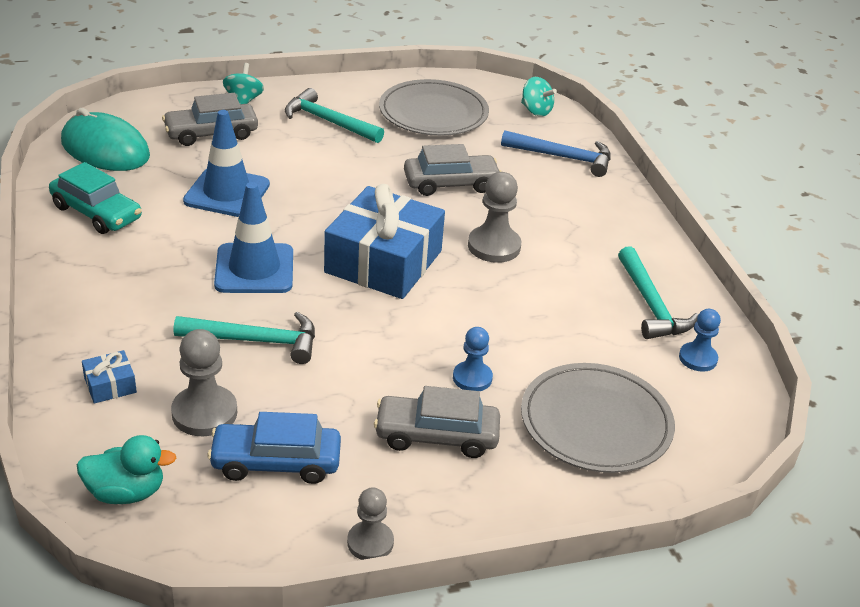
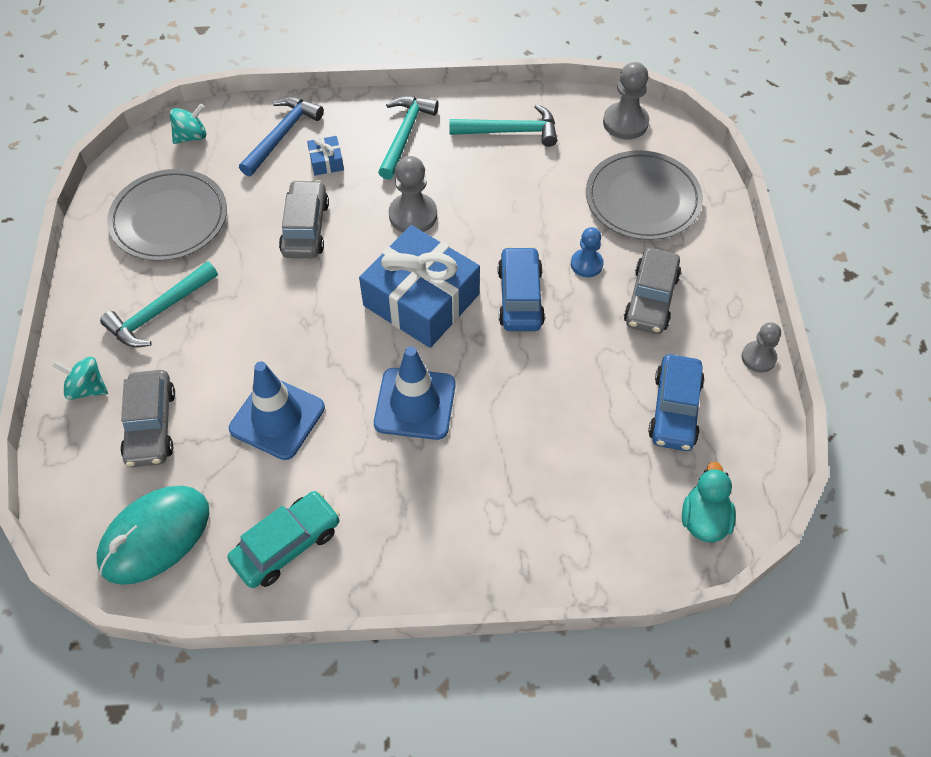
camera: 75 degrees left, 20 degrees up
blue gift [82,350,137,404] -> blue gift moved to [307,136,344,176]
grey pawn [171,329,237,436] -> grey pawn moved to [603,62,649,139]
turquoise hammer [174,312,315,364] -> turquoise hammer moved to [378,96,439,180]
blue pawn [679,309,721,372] -> none
none -> blue car [498,246,545,331]

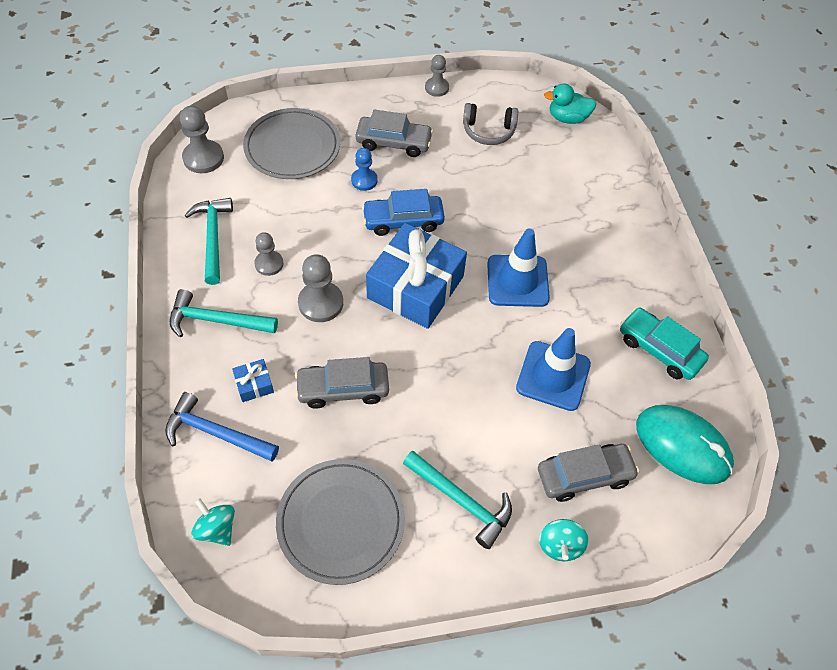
camera: 100 degrees left, 0 degrees up
blue car [648,354,705,451] -> grey headphones [463,103,518,145]
none -> grey pawn [254,232,283,276]

